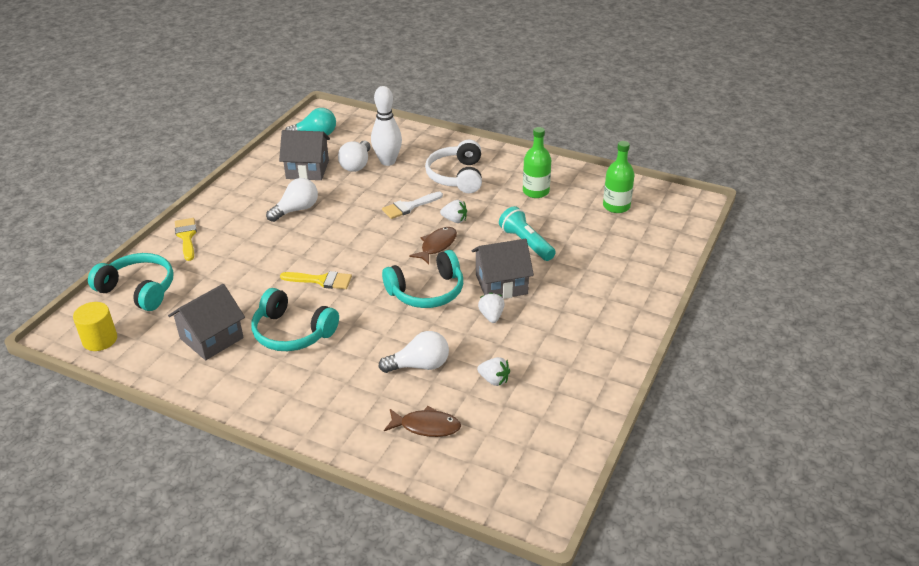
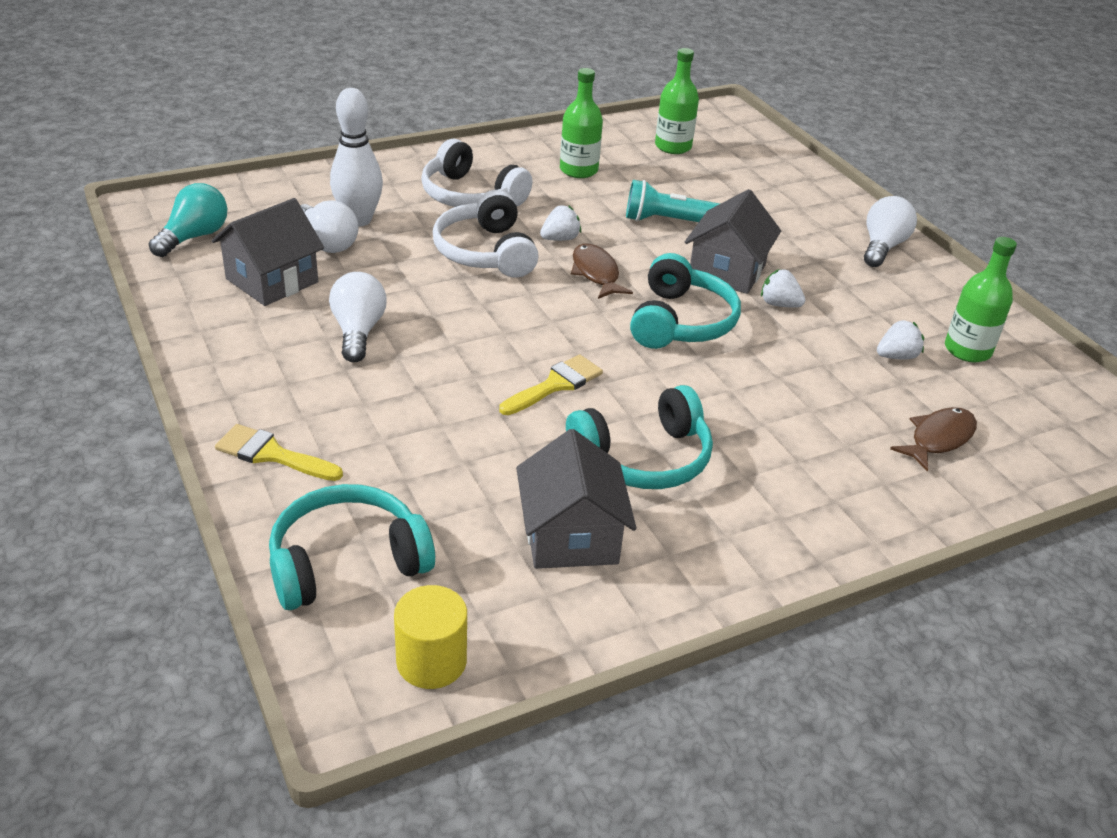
camera: 55 degrees left, 0 degrees up
white light bulb [379,331,449,373] -> white light bulb moved to [864,196,917,267]
white brush [382,192,443,219] -> white headphones [433,190,539,278]
none -> green bottle [945,237,1017,362]

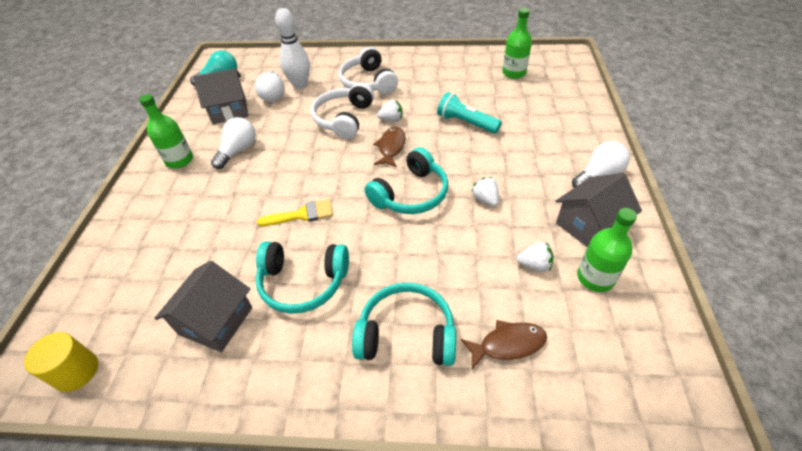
camera: 35 degrees right, 10 degrees up
yellow brush [215,424,343,481] -> none
turquoise headphones [269,484,435,610] -> turquoise headphones moved to [352,282,456,366]
green bottle [560,68,603,178] -> green bottle moved to [139,94,193,169]
grey house [685,189,781,294] -> grey house moved to [556,173,642,248]

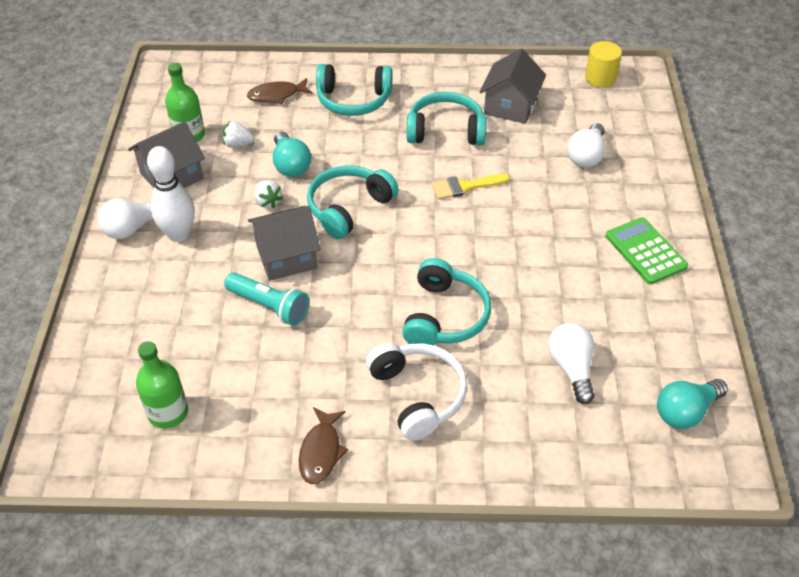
camera: 175 degrees right, 0 degrees up
green bottle [139,94,193,169] -> green calculator [605,217,688,284]
grey house [193,68,248,124] -> grey house moved to [248,206,321,281]
white light bulb [211,117,256,169] -> white light bulb moved to [567,123,606,167]
white bowling pin [275,8,310,89] -> white bowling pin moved to [147,146,195,242]
white headphones [311,83,374,139] -> turquoise headphones [402,258,491,345]
brown fish [373,127,405,167] -> brown fish moved to [299,407,348,484]
white strawberry [377,100,403,122] -> none
none -> turquoise light bulb [273,131,311,177]

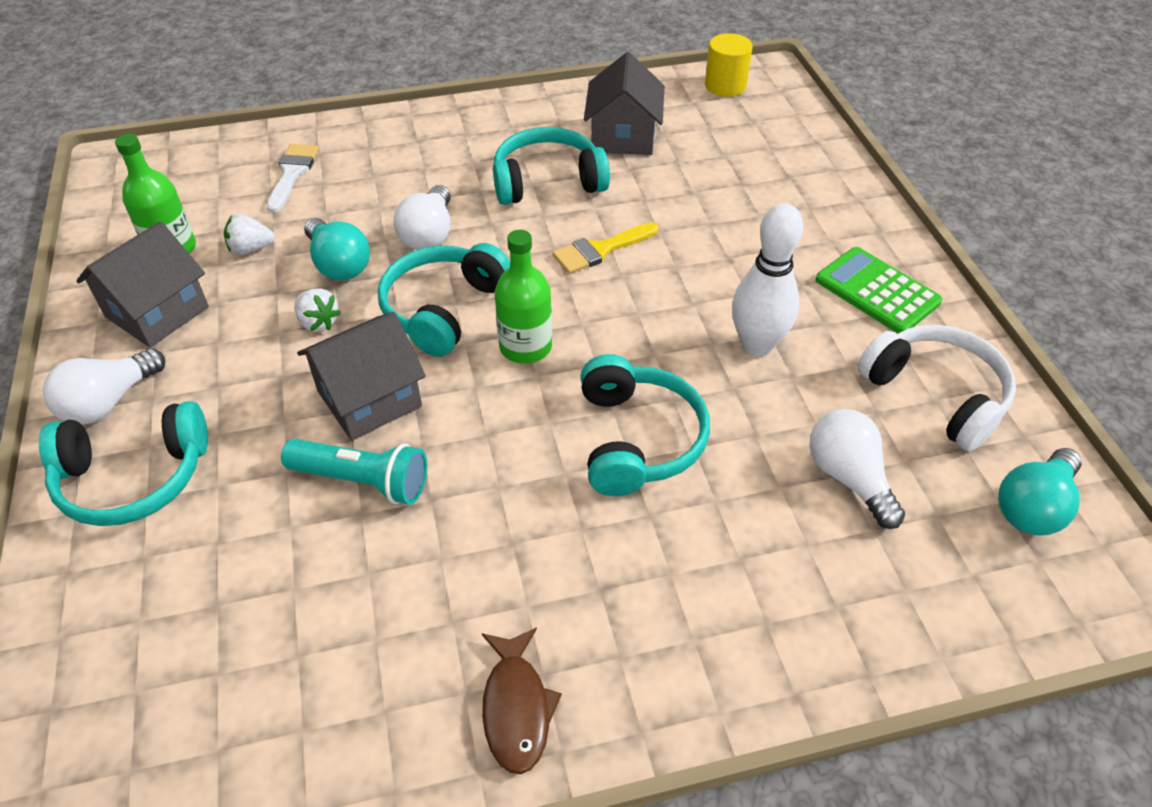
camera: 15 degrees left, 0 degrees up
green bottle [136,341,188,429] -> green bottle moved to [495,230,552,364]
white bowling pin [147,146,195,242] -> white bowling pin moved to [732,203,804,357]
brown fish [247,78,313,104] -> white brush [267,144,319,213]
turquoise headphones [316,64,392,116] -> turquoise headphones moved to [39,401,208,526]
white headphones [366,343,467,441] -> white headphones moved to [858,325,1016,451]
white light bulb [567,123,606,167] -> white light bulb moved to [394,185,451,250]

